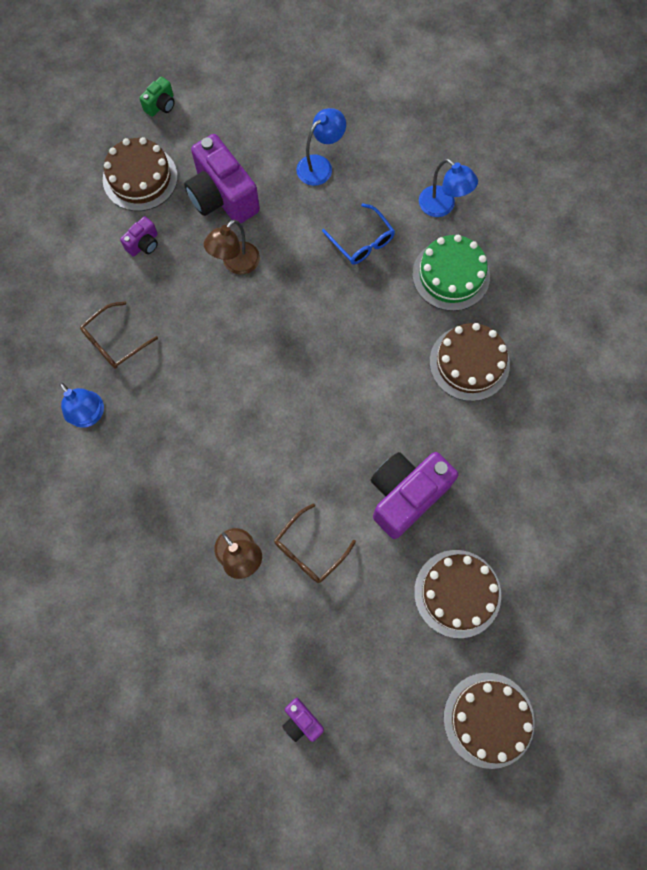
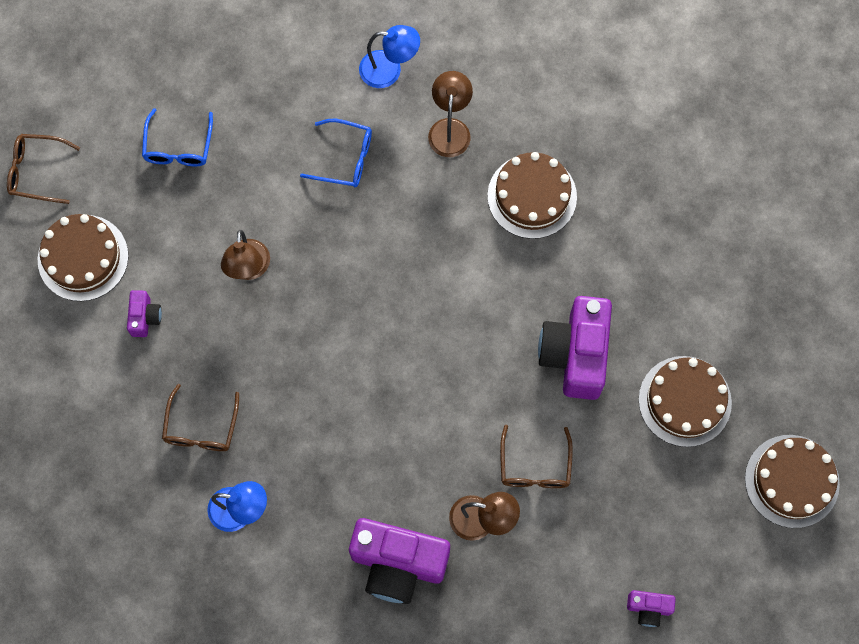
camera: 40 degrees left, 0 degrees up
green camera [139,76,175,117] -> brown glasses [7,134,80,204]
purple camera [184,134,260,224] -> purple camera moved to [349,518,450,604]
blue lamp [296,108,346,186] -> none
green cake [412,235,490,311] -> brown lamp [428,71,473,157]
none -> blue glasses [142,108,213,166]

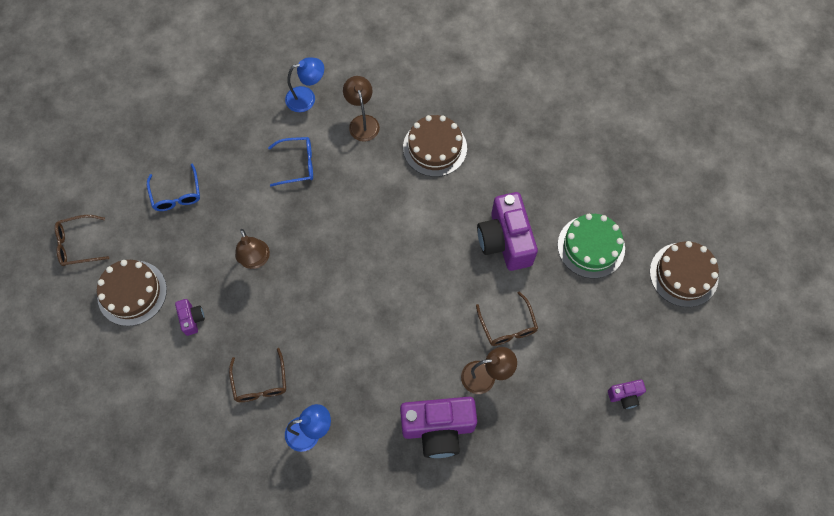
camera: 20 degrees left, 5 degrees down
brown cake [639,356,732,447] -> green cake [558,214,625,278]

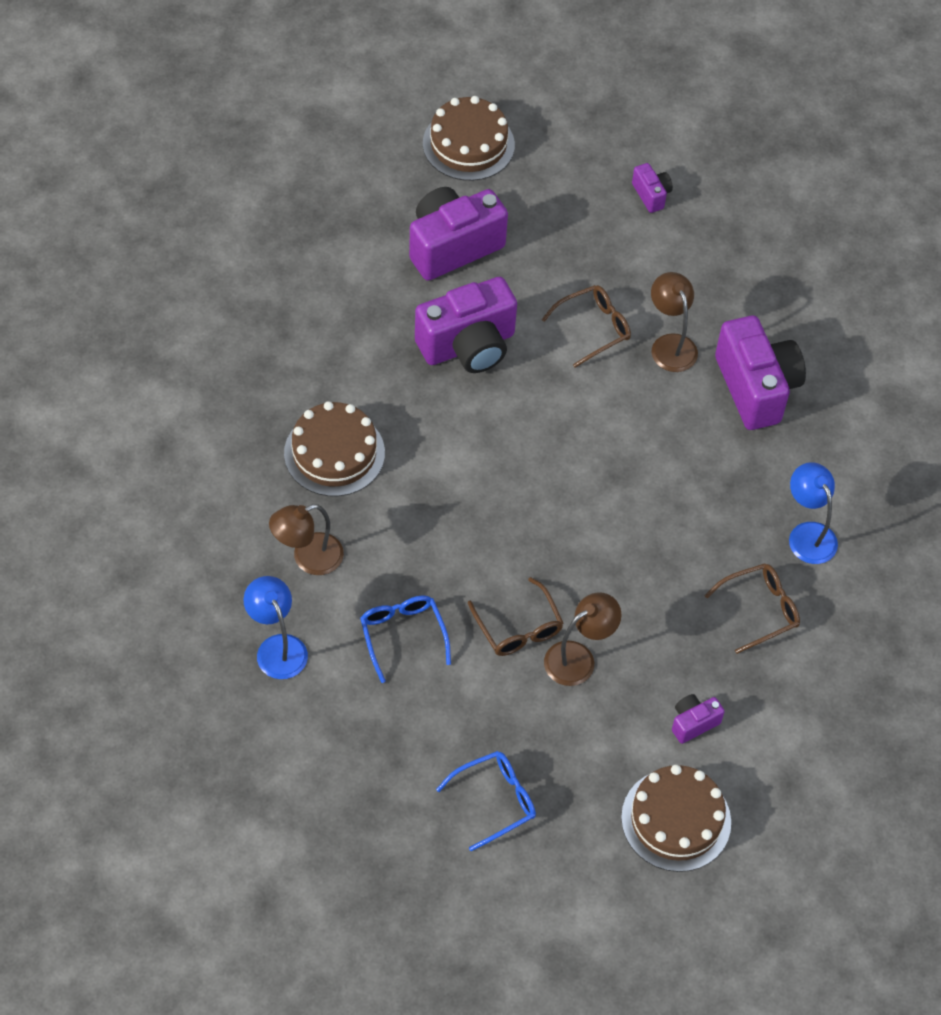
camera: 105 degrees left, 10 degrees down
brown glasses [55,215,109,266] -> brown glasses moved to [468,577,563,656]
green cake [558,214,625,278] -> purple camera [409,187,508,281]

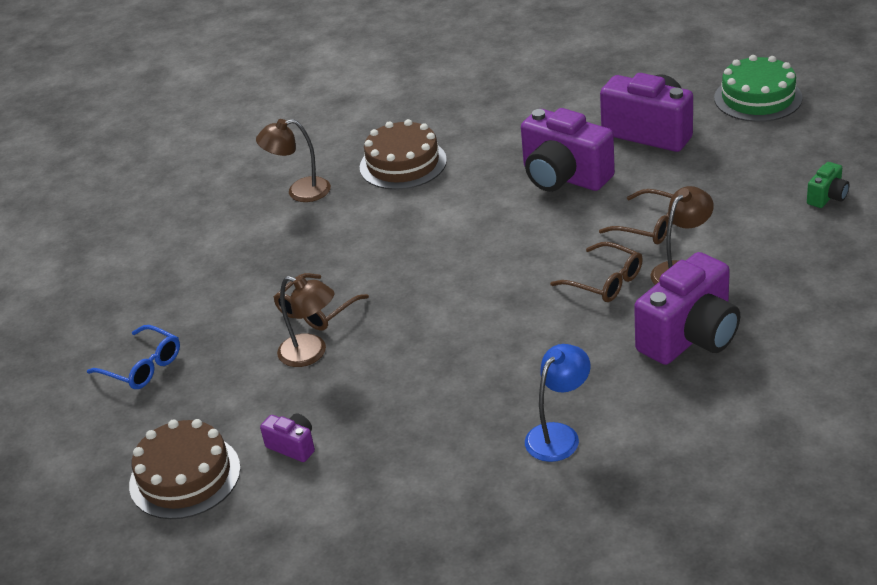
camera: 70 degrees right, 20 degrees down
blue lamp [244,576,308,679] -> none
brown lamp [269,504,344,575] -> brown lamp turned 45 degrees counterclockwise [256,119,331,202]
blue glasses [360,596,451,683] -> none
brown cake [423,96,515,181] -> green cake [714,55,803,122]
purple camera [632,163,673,213] -> green camera [807,162,849,208]
brown glasses [705,563,800,654] -> brown glasses moved to [550,242,643,302]

